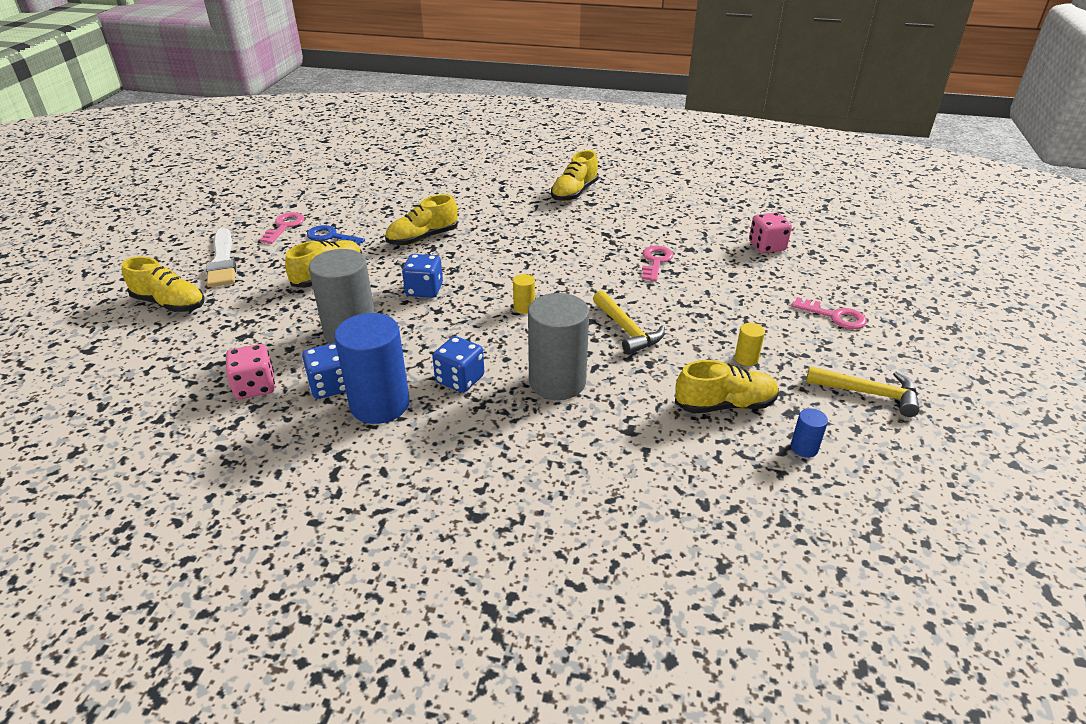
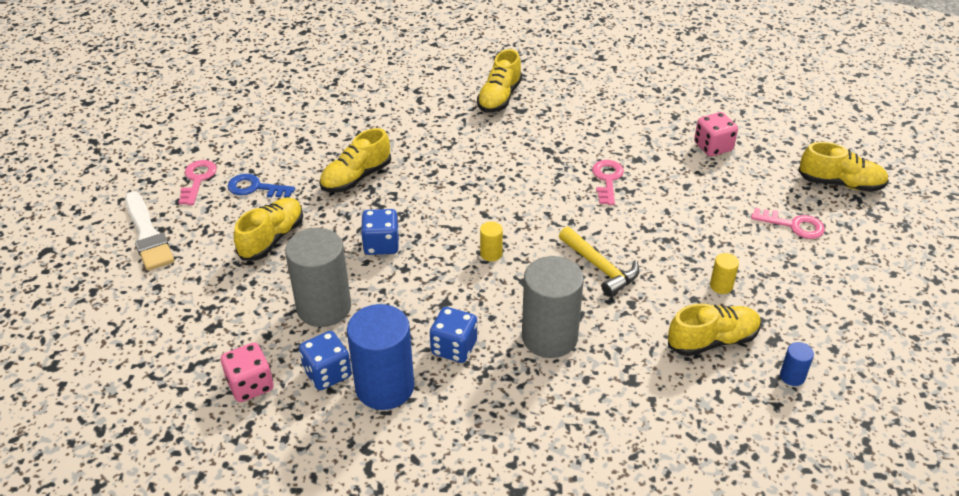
camera: 10 degrees left, 5 degrees up
yellow shoe [122,256,205,312] -> yellow shoe moved to [798,142,889,192]
yellow hammer [806,366,920,417] -> none

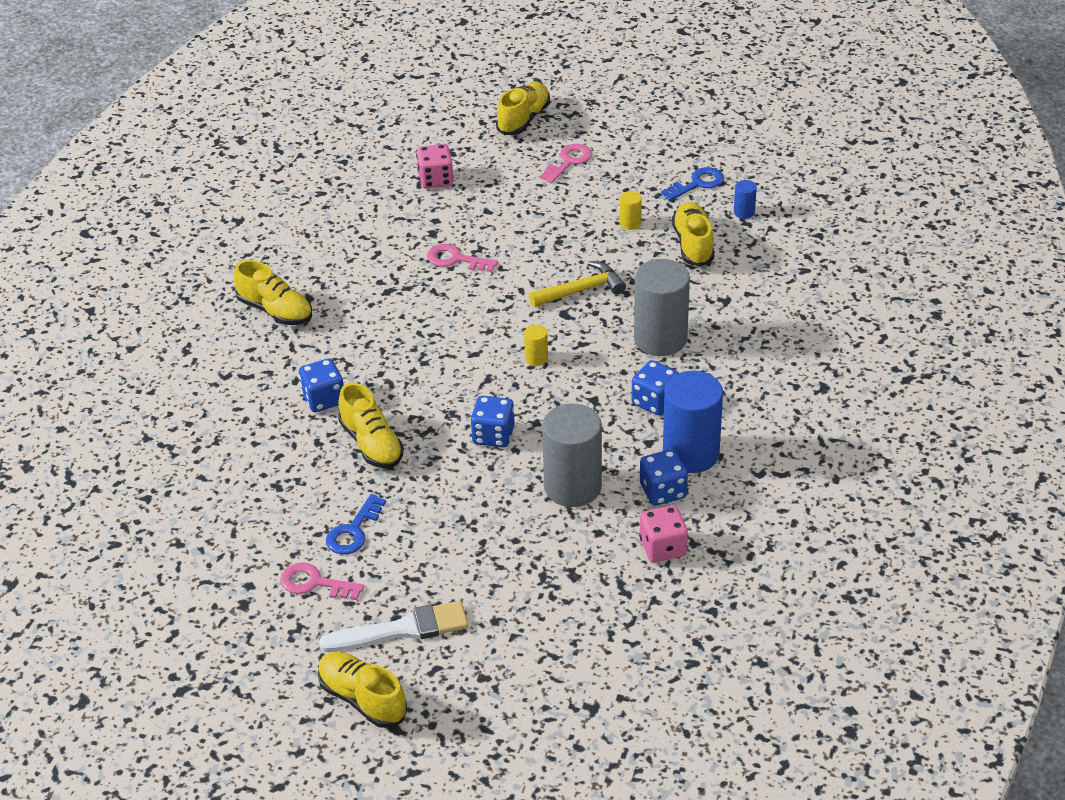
camera: 75 degrees left, 0 degrees up
yellow shoe [234,197,303,261] -> yellow shoe moved to [318,652,408,728]
none -> blue dice [299,358,344,412]
none -> blue key [661,167,724,201]

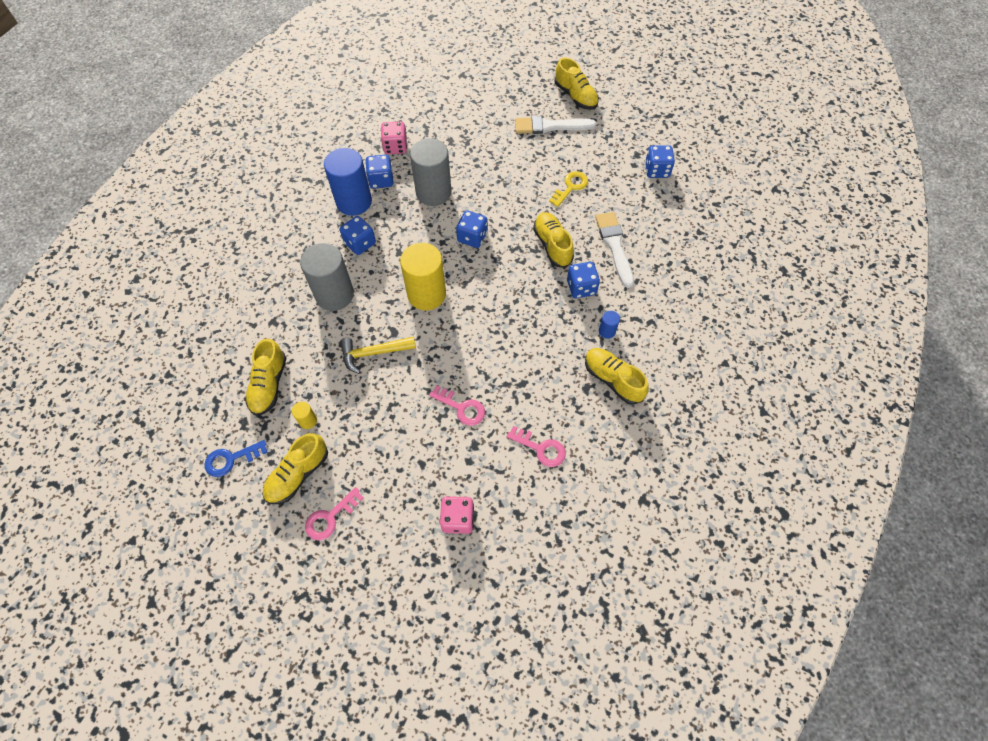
camera: 170 degrees left, 20 degrees up
pink key [280,562,364,600] -> pink key moved to [507,426,566,467]
blue key [326,494,386,555] -> yellow key [549,171,588,207]
yellow shoe [496,82,550,135] -> yellow shoe moved to [262,433,328,504]
yellow cylinder [524,325,548,366] -> yellow cylinder [400,243,446,311], size x2.34
blue cylinder [734,180,757,219] -> blue cylinder moved to [599,311,620,339]
none -> white brush [595,212,634,288]
none -> blue dice [645,145,675,178]

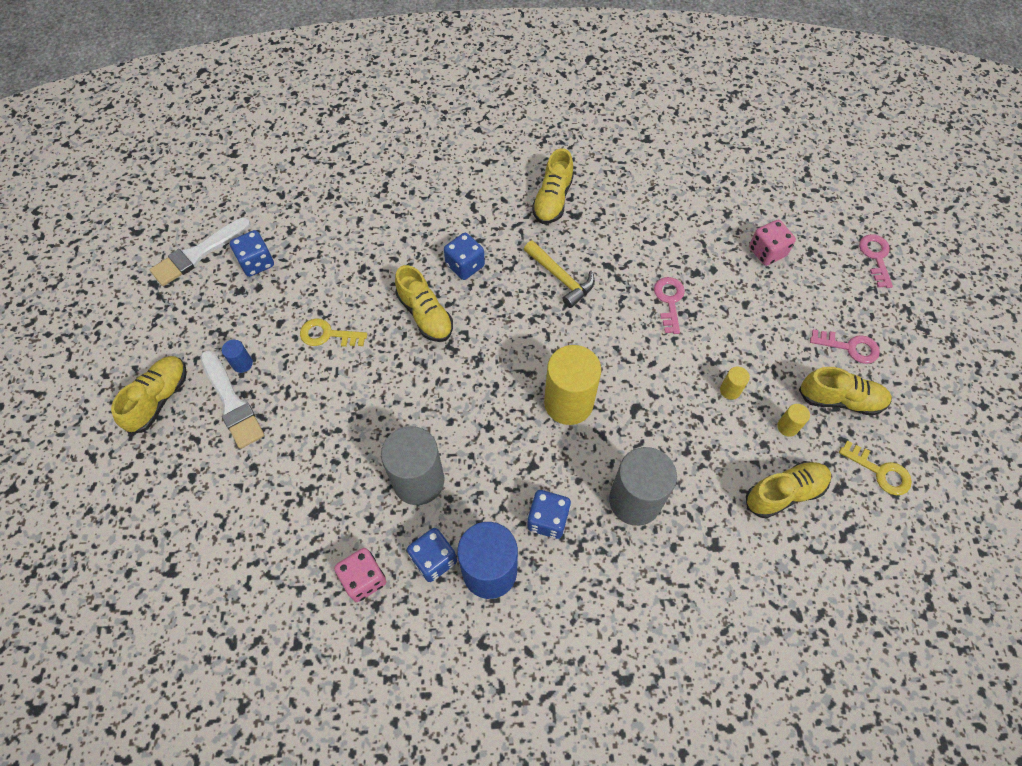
camera: 120 degrees left, 0 degrees up
blue key [204,440,268,477] -> yellow key [839,441,912,495]
yellow hammer [340,336,416,374] -> yellow hammer moved to [524,240,595,308]
blue dice [456,210,488,248] -> none
pink key [507,426,566,467] -> pink key moved to [859,234,893,288]
yellow shoe [533,212,574,268] -> yellow shoe turned 75 degrees counterclockwise [395,265,453,342]
white brush [595,212,634,288] -> white brush moved to [149,217,251,286]
blue cylinder [599,311,620,339] -> blue cylinder moved to [222,340,253,373]
none -> yellow cylinder [720,367,750,400]

